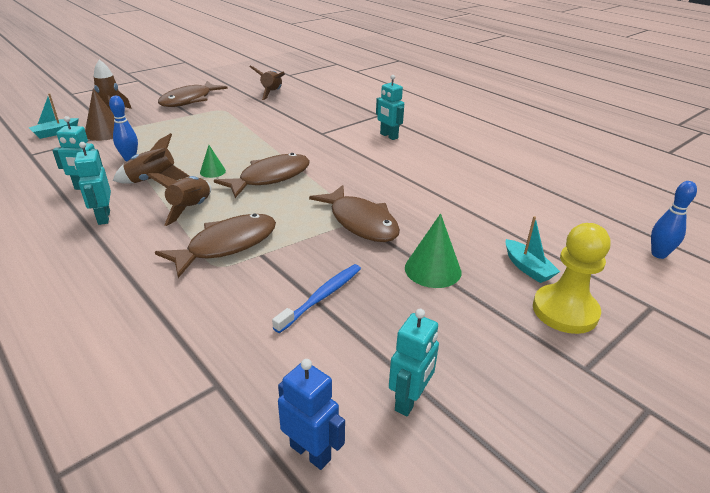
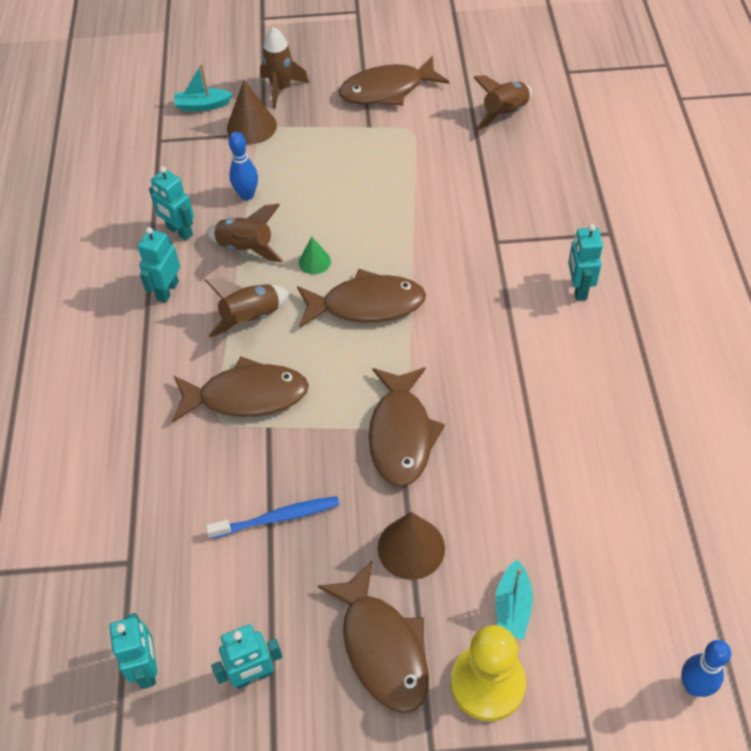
camera: 40 degrees right, 20 degrees up
blue robot [278,359,345,470] -> turquoise robot [110,613,158,689]
green cone [405,214,461,288] -> brown cone [378,512,445,580]
none -> brown fish [317,561,429,713]

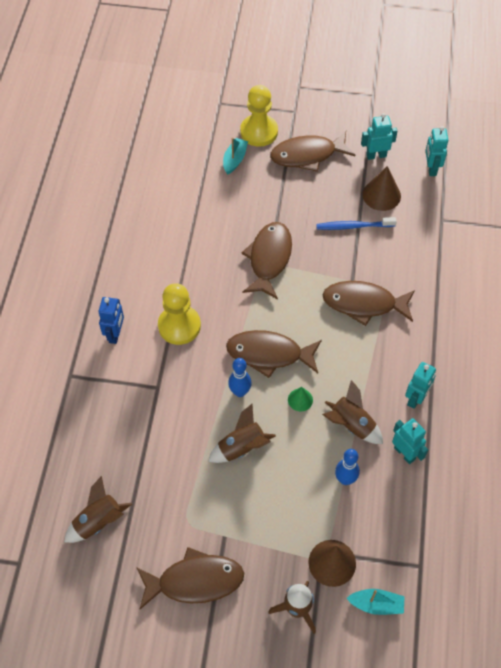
camera: 170 degrees left, 5 degrees up
brown rocket [205,277,290,337] -> brown rocket moved to [208,404,276,463]
brown fish [317,561,429,713] -> brown fish turned 90 degrees counterclockwise [270,131,355,172]
brown cone [378,512,445,580] -> brown cone moved to [362,166,401,211]
turquoise robot [568,224,603,301] -> blue robot [98,297,124,344]
blue bowling pin [681,640,731,697] -> blue bowling pin moved to [228,358,252,397]
none -> yellow pawn [158,283,201,345]

